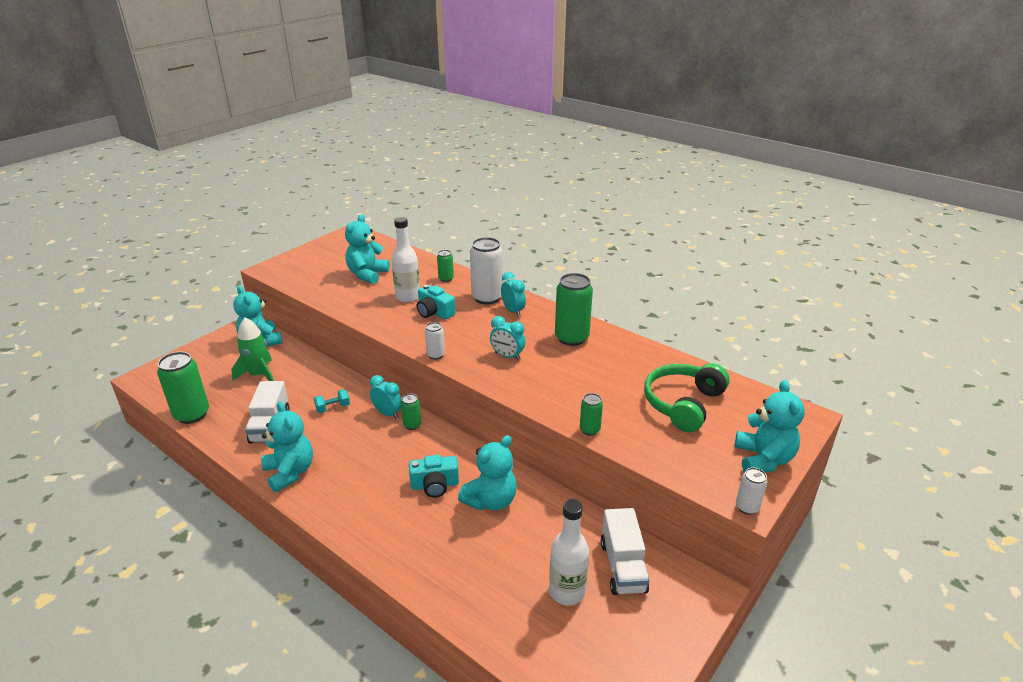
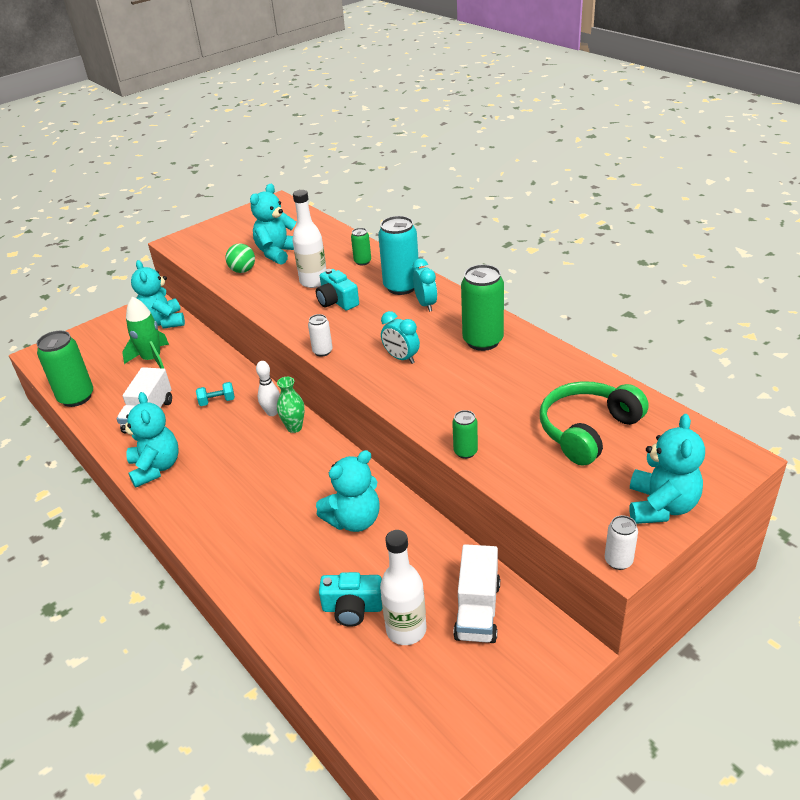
camera: 15 degrees right, 5 degrees up
turquoise clock [370,375,402,419] -> white bowling pin [256,361,280,416]
green can [401,393,421,430] -> green vase [277,377,305,433]
turquoise camera [409,455,459,498] -> turquoise camera moved to [319,572,382,627]
white can [470,237,503,305] -> turquoise can [378,216,419,295]
none -> green ball [225,243,255,273]

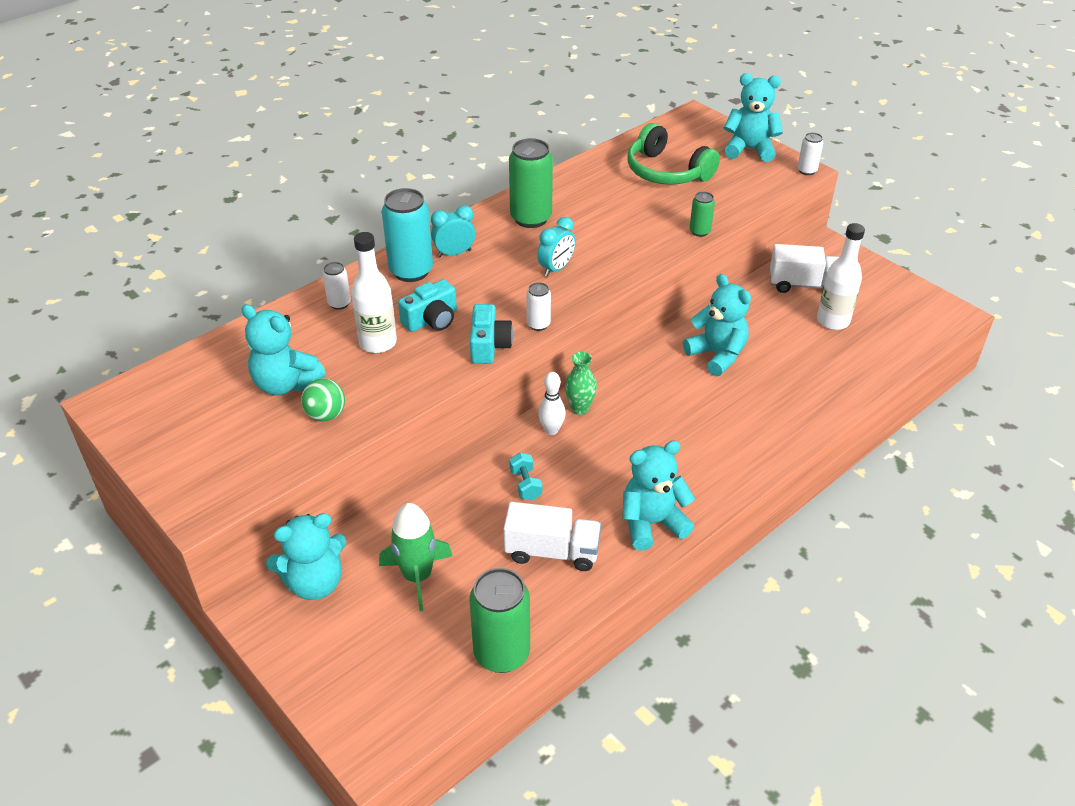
camera: 95 degrees left, 5 degrees up
turquoise camera [319,572,382,627] -> turquoise camera moved to [470,304,513,364]
green can [351,228,371,266] -> white can [323,262,351,310]

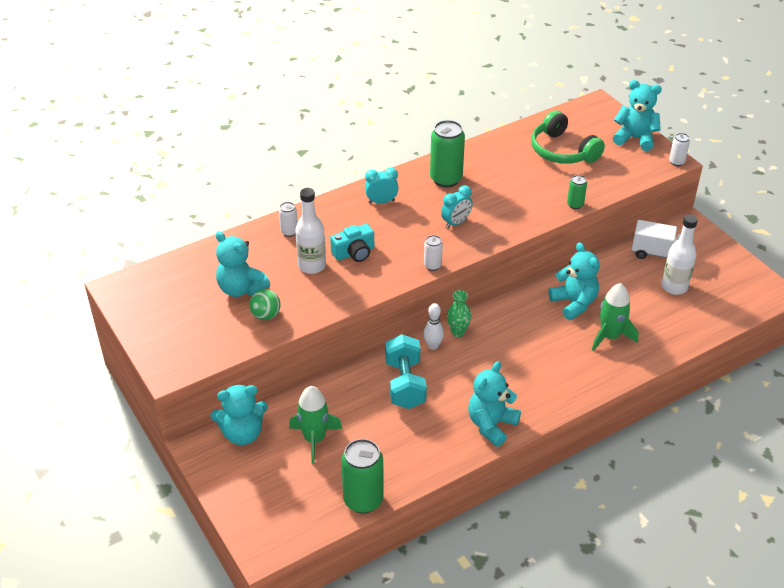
camera: 10 degrees right, 0 degrees up
turquoise can [382,188,433,282] -> none
turquoise camera [470,304,513,364] -> none
white truck [504,502,601,571] -> none
turquoise dumbbell [509,453,542,500] -> turquoise dumbbell [385,334,427,409], size x2.05
turquoise teddy bear [622,440,695,551] -> turquoise teddy bear turned 45 degrees counterclockwise [468,361,521,447]
none -> green rocket [592,283,638,351]

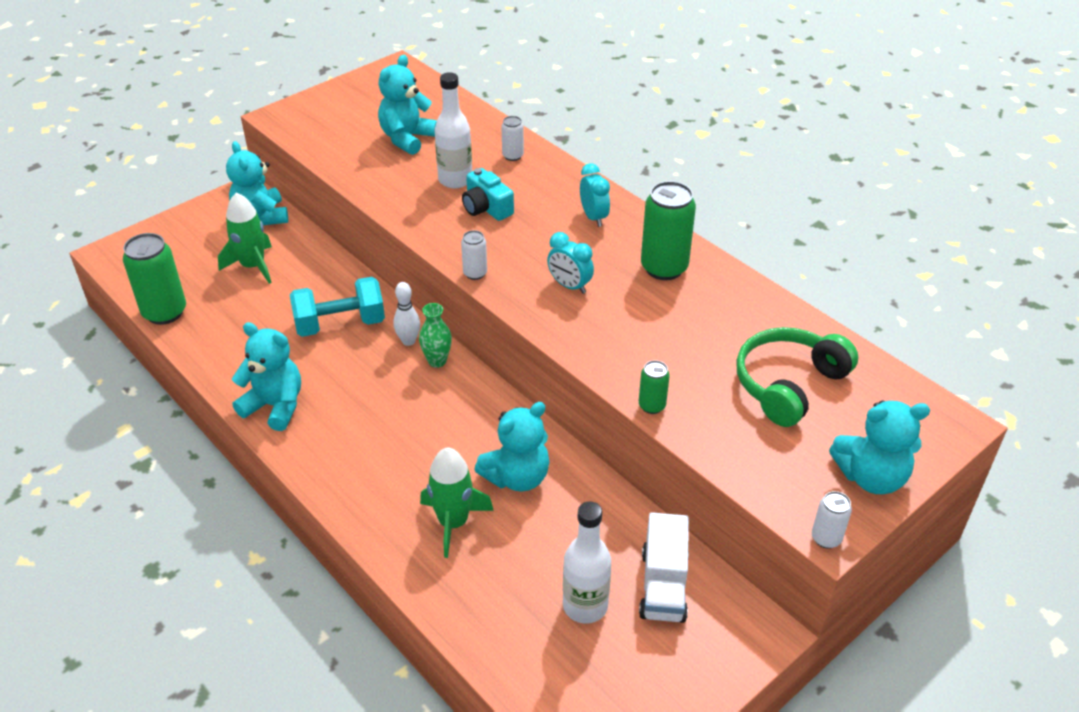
camera: 80 degrees right, 0 degrees up
green ball [249,289,281,320] -> none
turquoise teddy bear [613,80,662,151] -> turquoise teddy bear turned 75 degrees clockwise [829,401,930,494]

